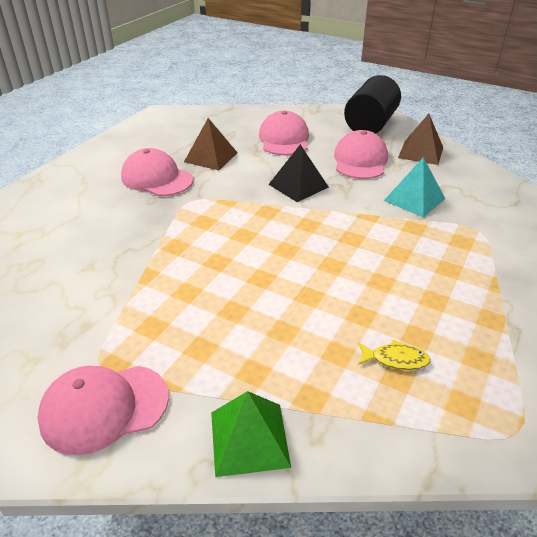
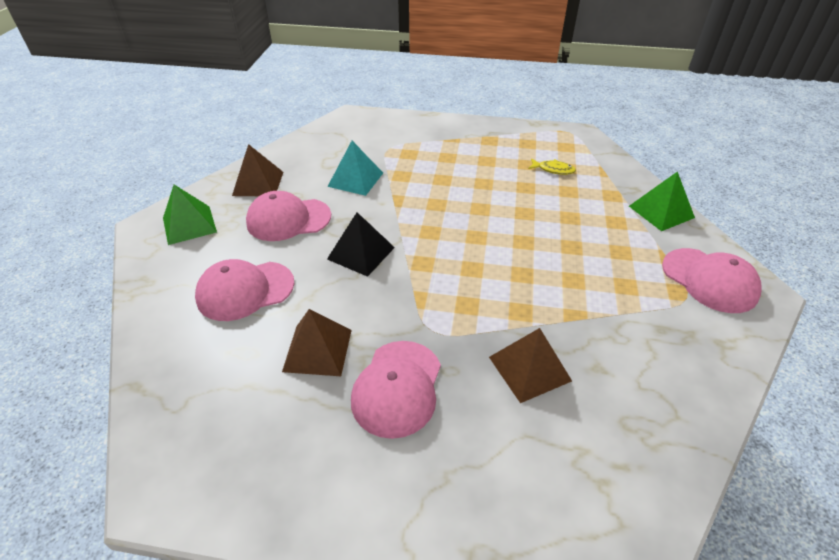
camera: 110 degrees left, 5 degrees up
black cylinder [344,75,401,134] -> green pyramid [163,185,217,245]
yellow fish [358,339,431,370] -> yellow fish turned 120 degrees clockwise [528,158,576,175]
none -> brown pyramid [489,328,572,403]

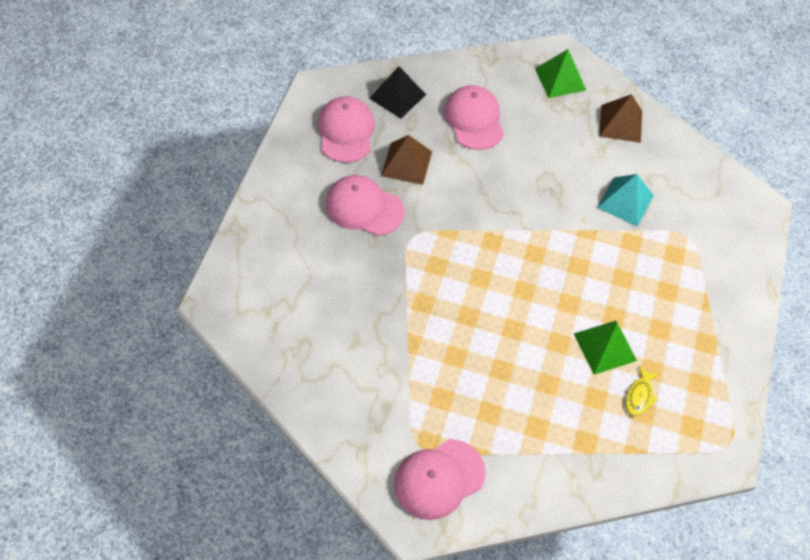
camera: 95 degrees right, 15 degrees up
pink cap [246,191,331,241] -> pink cap moved to [318,96,375,163]
black pyramid [327,212,395,277] -> black pyramid moved to [369,66,426,119]
brown pyramid [489,328,572,403] -> none
green pyramid [629,171,695,231] -> green pyramid moved to [574,321,637,375]

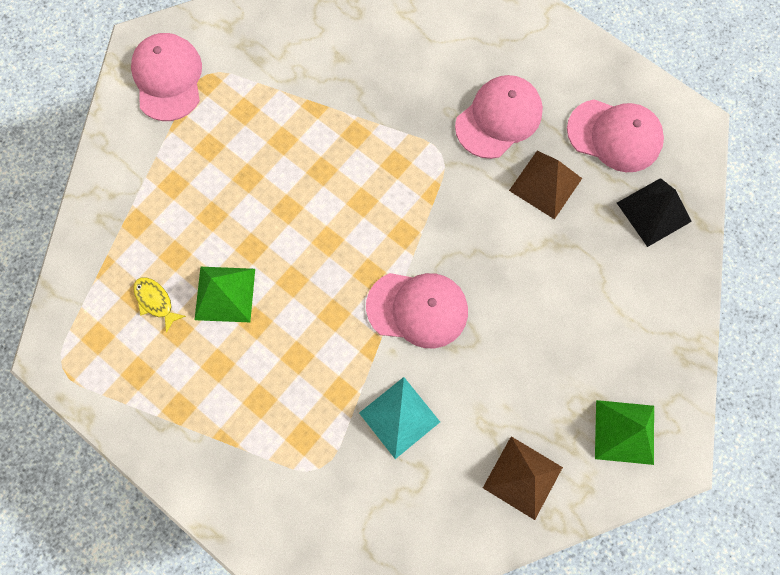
camera: 115 degrees right, 15 degrees up
pink cap [444,85,504,150] -> pink cap moved to [366,273,468,348]

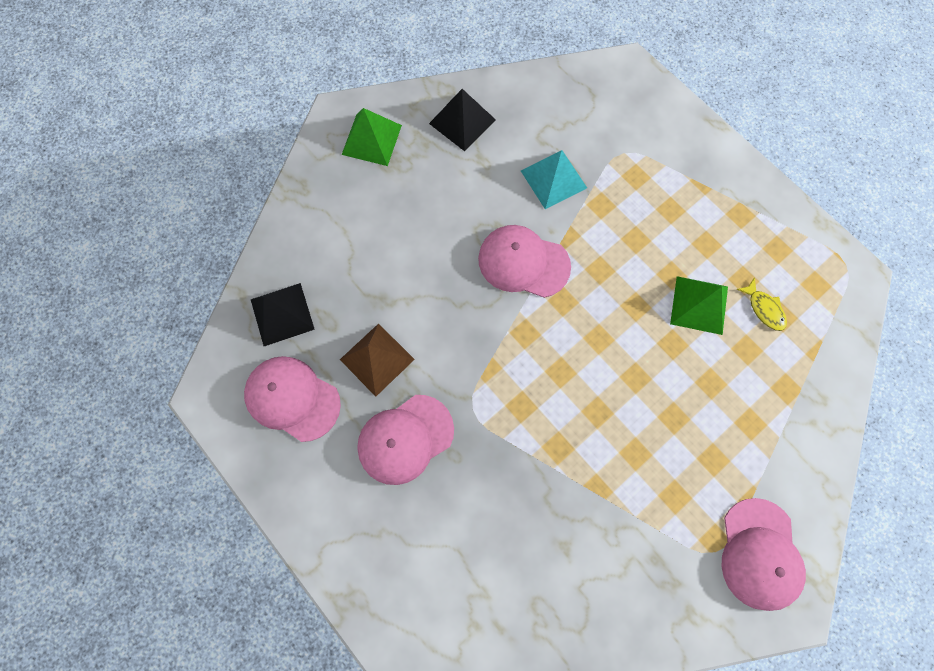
camera: 170 degrees left, 0 degrees up
brown pyramid [483,436,563,520] -> black pyramid [429,89,496,151]

